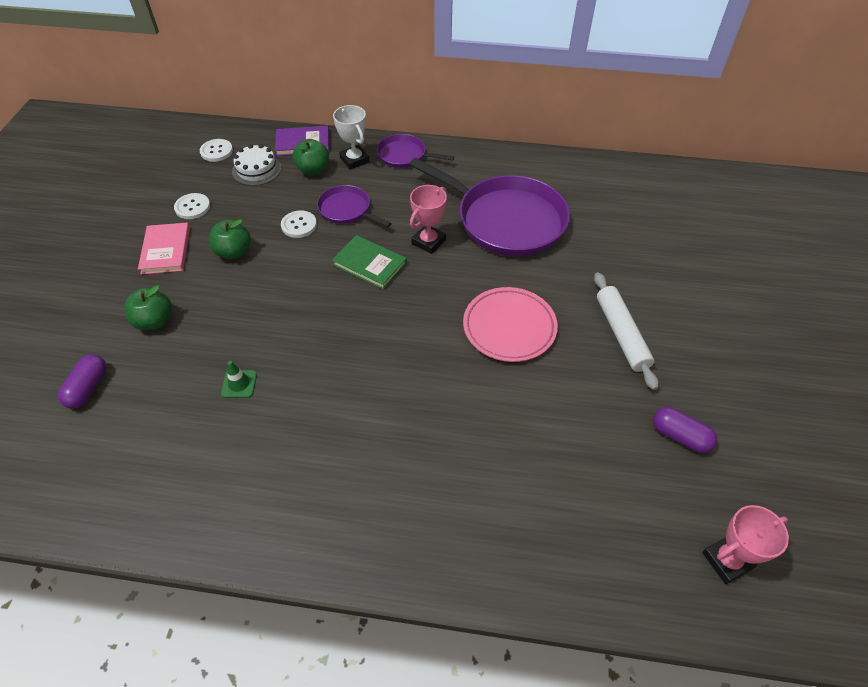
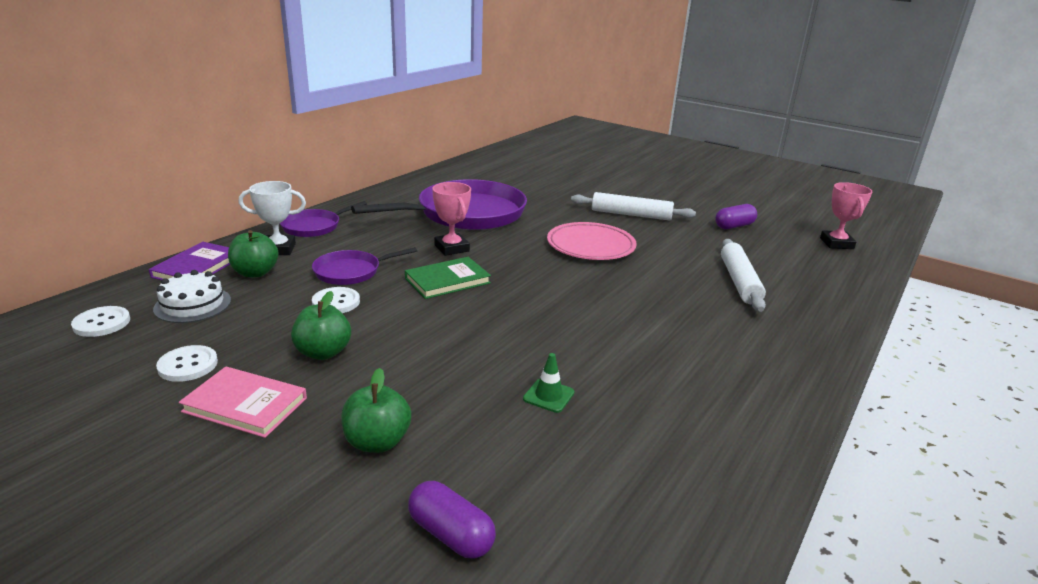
camera: 65 degrees left, 25 degrees down
none -> white rolling pin [721,239,766,312]

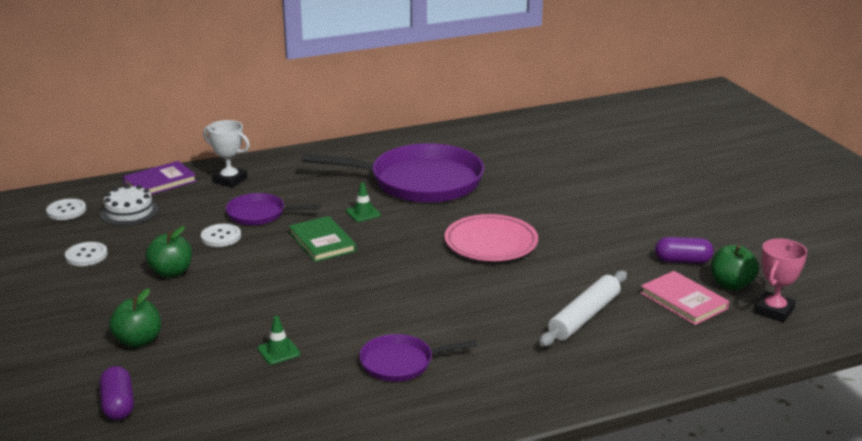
camera: 35 degrees right, 0 degrees up
pink book [179,366,307,438] -> pink book moved to [640,271,729,325]
green apple [228,230,278,278] -> green apple moved to [711,245,759,290]
purple pan [280,201,367,237] -> purple pan moved to [359,334,477,382]
green book [405,257,491,299] -> green book turned 60 degrees clockwise [289,216,357,262]
pink trophy [432,182,471,256] -> green traffic cone [346,183,381,222]
white rolling pin [571,192,696,220] -> none

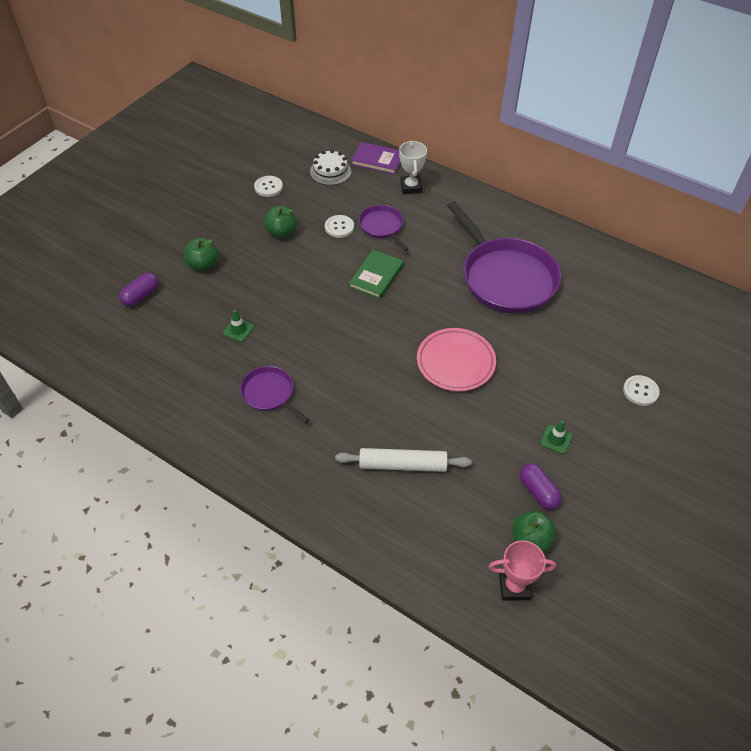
camera: 55 degrees right, 25 degrees up
white button [46,198,86,220] -> white button moved to [623,375,660,406]
green traffic cone [346,183,381,222] -> green traffic cone moved to [540,420,572,454]
pink book [640,271,729,325] -> none

